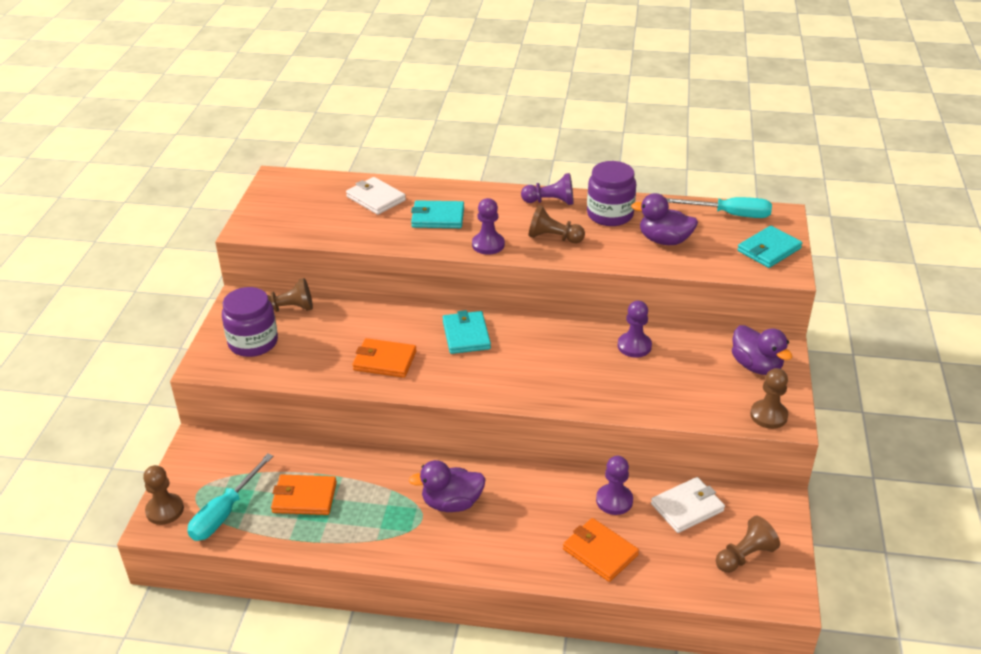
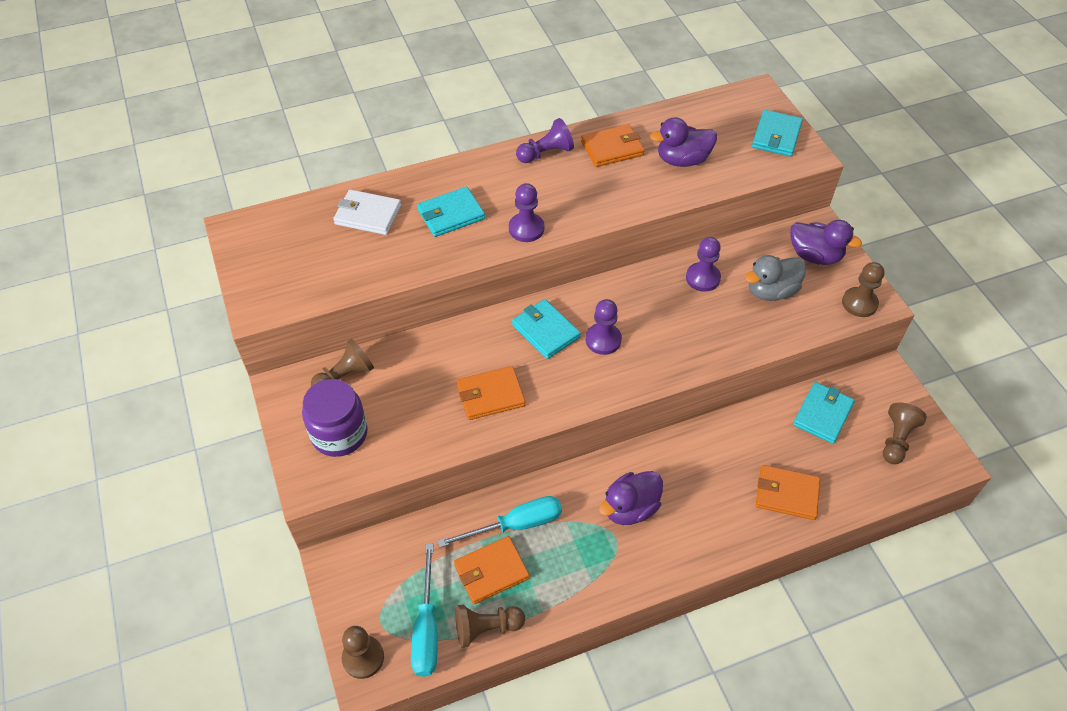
camera: 30 degrees left, 15 degrees up
brown pawn [529,205,585,243] -> brown pawn moved to [456,604,525,648]
purple jar [587,161,636,226] -> orange wallet [581,124,645,167]
purple pawn [596,456,633,515] -> purple pawn moved to [586,299,622,355]
white wallet [651,477,725,533] -> turquoise wallet [793,382,855,444]
turquoise screwdriver [666,197,772,218] -> turquoise screwdriver moved to [438,496,562,547]
none -> grey duck [745,255,807,301]

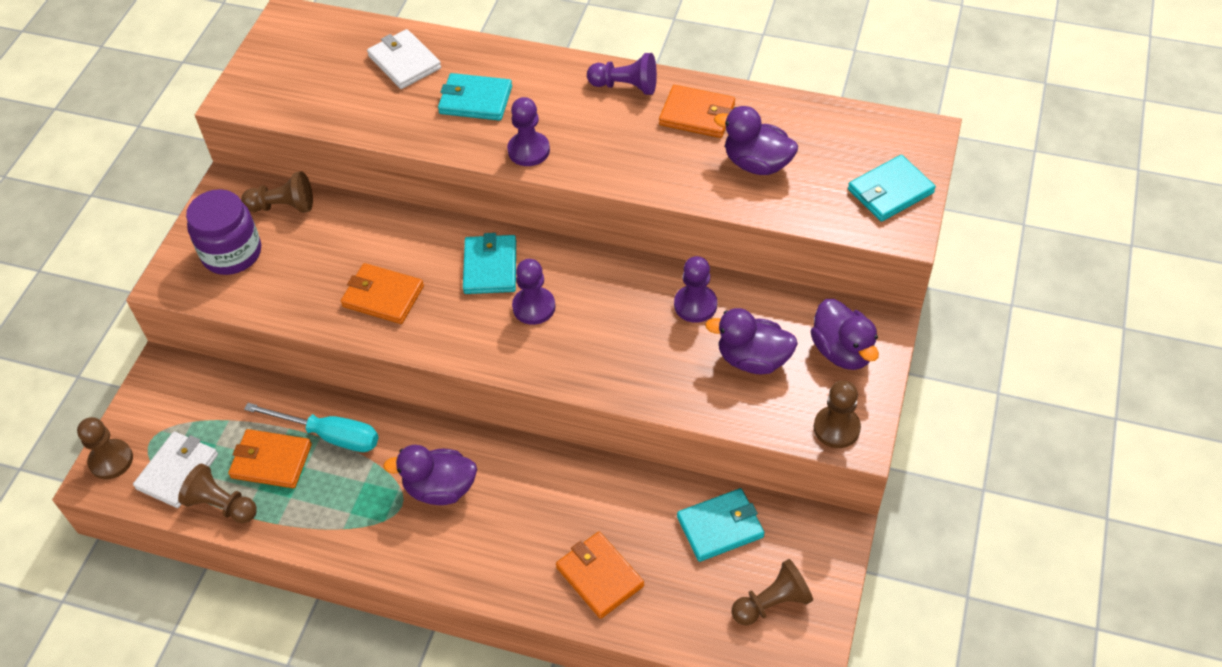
camera: 40 degrees right, 0 degrees up
turquoise screwdriver [411,544,438,677] -> white wallet [133,431,218,508]
grey duck [745,255,807,301] -> purple duck [705,308,798,374]

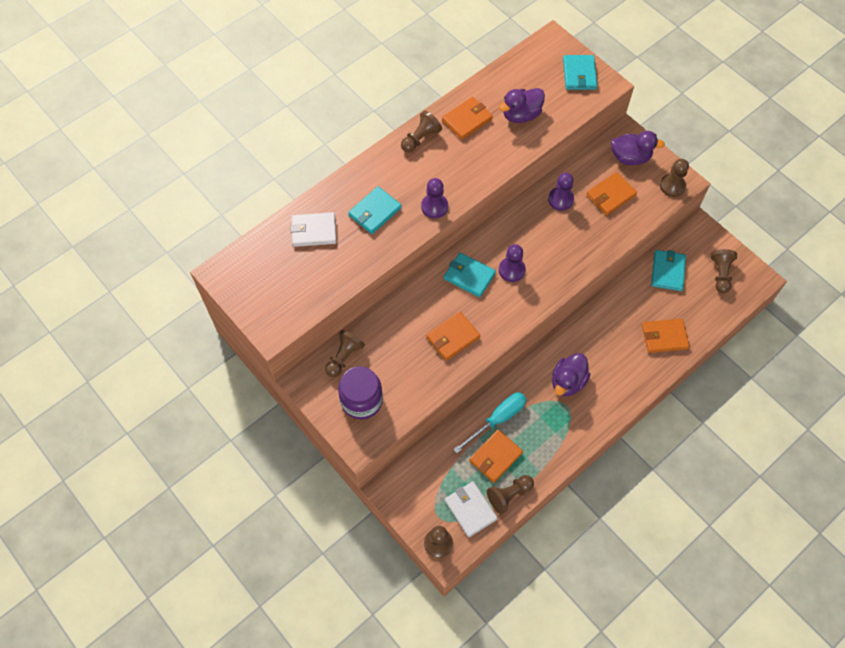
camera: 60 degrees left, 10 degrees up
purple pawn [587,53,657,95] -> brown pawn [401,111,442,153]
purple duck [705,308,798,374] -> orange wallet [586,172,637,215]

